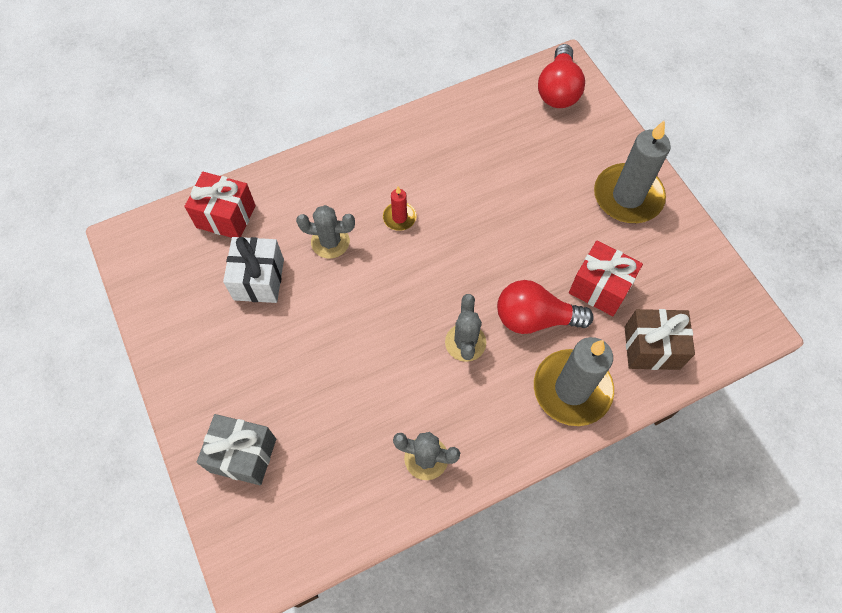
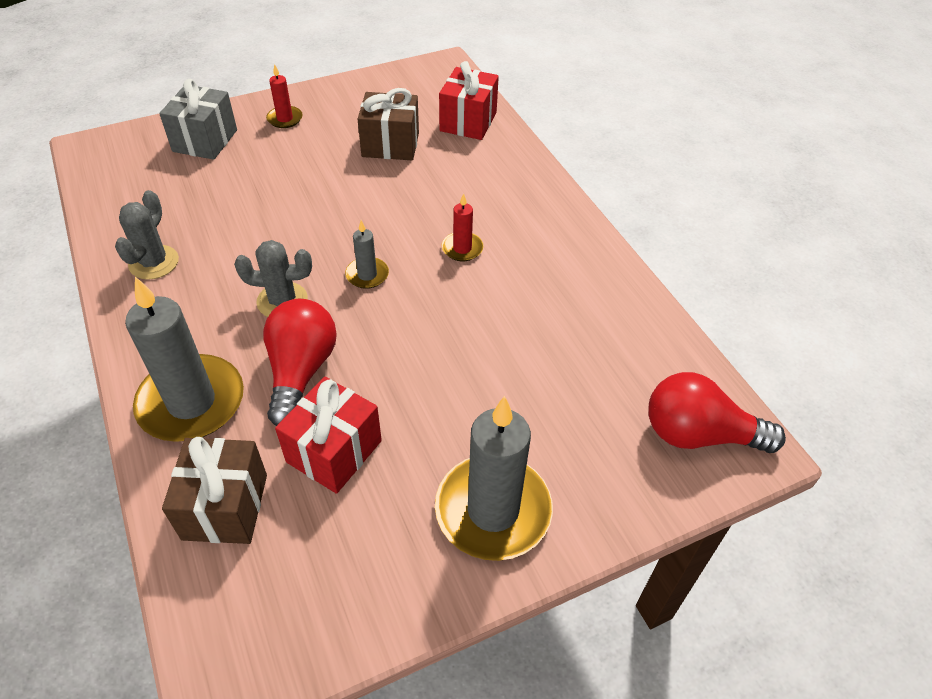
camera: 90 degrees right, 15 degrees down
white gift [223,237,284,303] -> brown gift [358,88,419,160]
grey cactus [296,205,355,259] -> none
none -> red candle [266,64,303,128]
none -> grey candle [345,220,389,289]

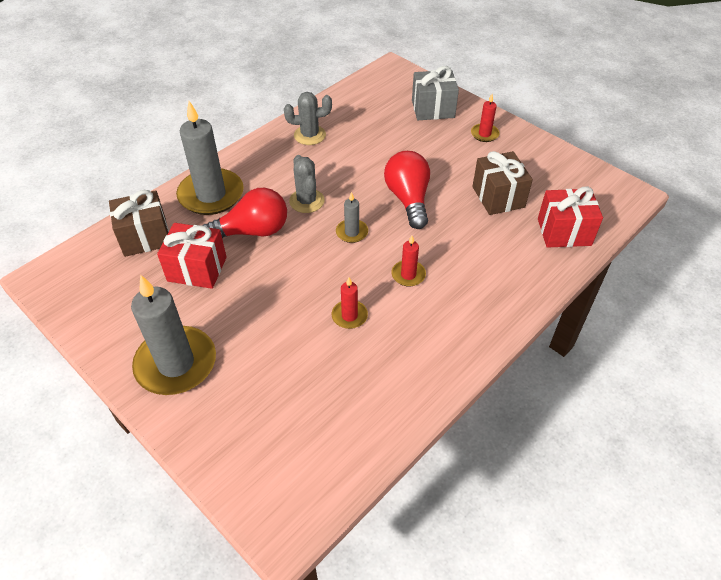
camera: 70 degrees right, 0 degrees up
red light bulb [648,372,786,453] -> red light bulb moved to [384,151,430,229]
none -> red candle [332,277,368,329]

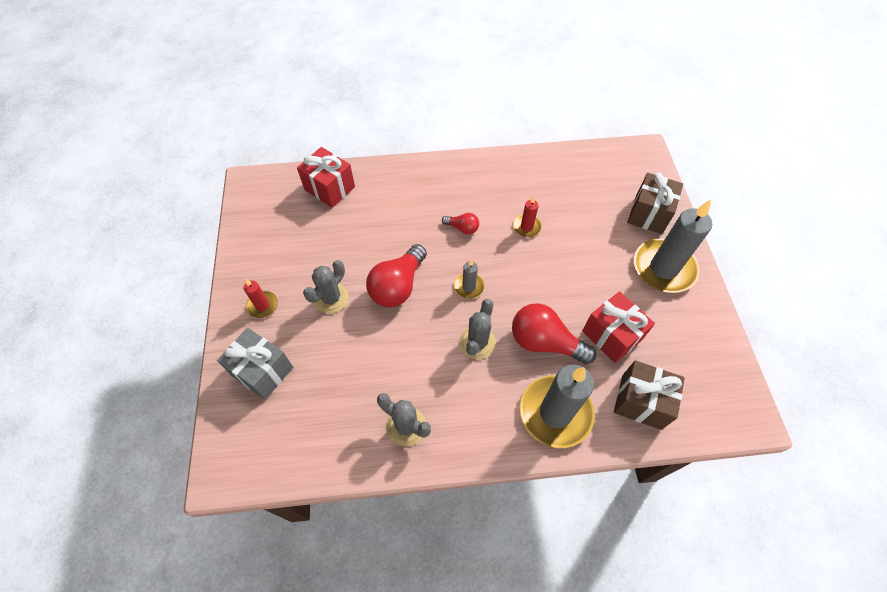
camera: 140 degrees left, 10 degrees up
red candle [391,236,426,287] -> red light bulb [442,213,479,235]
brown gift [472,151,533,215] -> brown gift moved to [627,172,683,234]
none -> grey cactus [303,260,349,314]

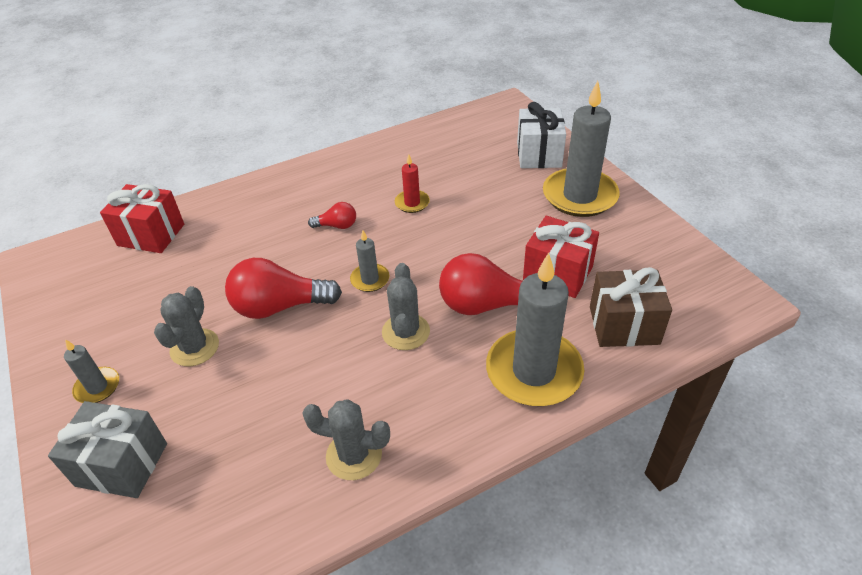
camera: 20 degrees left, 15 degrees down
red candle [244,279,278,318] -> grey candle [64,339,119,403]
red light bulb [366,244,427,307] -> red light bulb turned 75 degrees clockwise [225,258,342,319]
brown gift [627,172,683,234] -> white gift [517,102,566,168]

